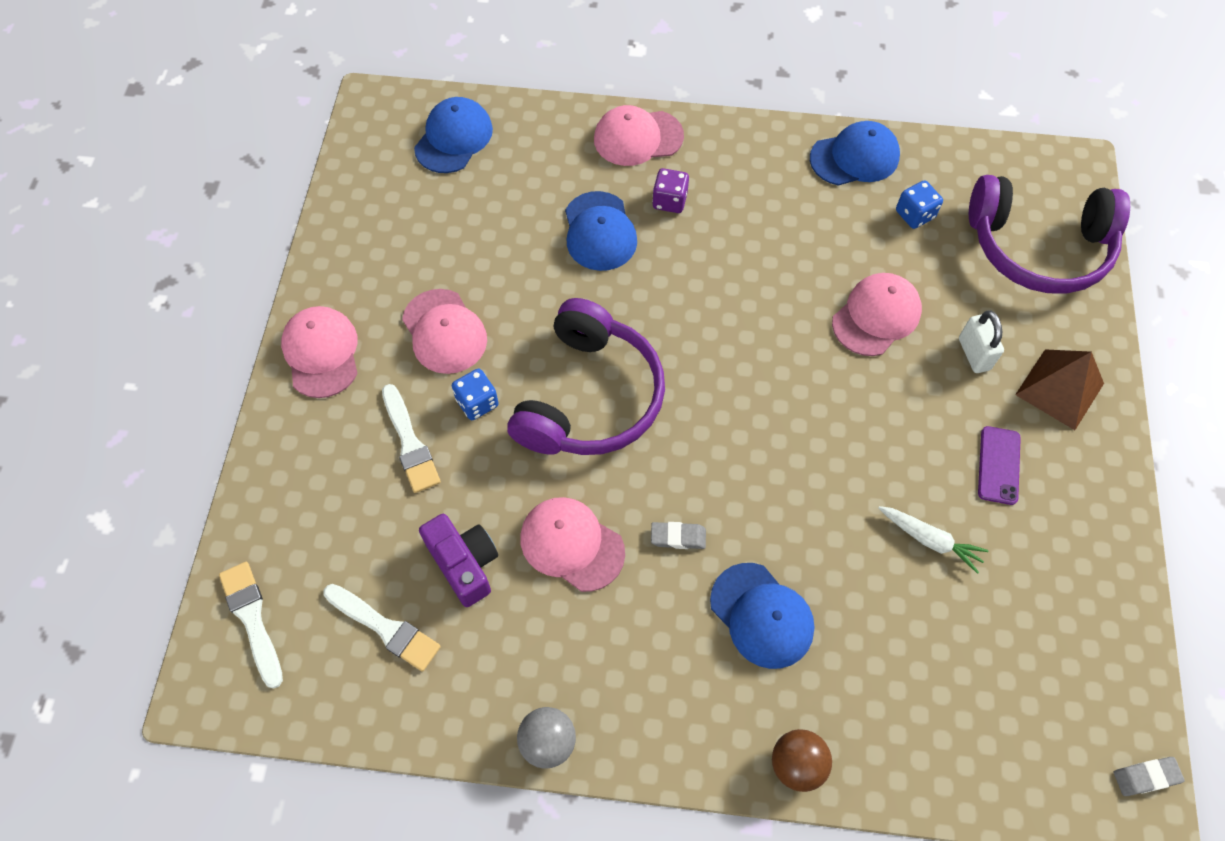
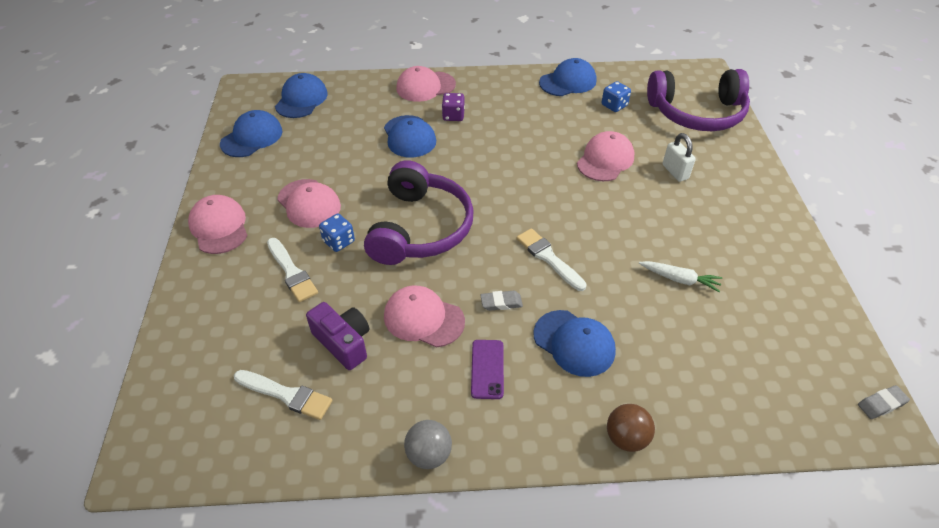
camera: 10 degrees left, 15 degrees down
white brush [219,562,283,689] -> white brush moved to [516,228,587,291]
purple phone [978,426,1021,505] -> purple phone moved to [471,340,504,399]
brown pyramid [1015,349,1104,430] -> none
none -> blue cap [220,110,283,157]

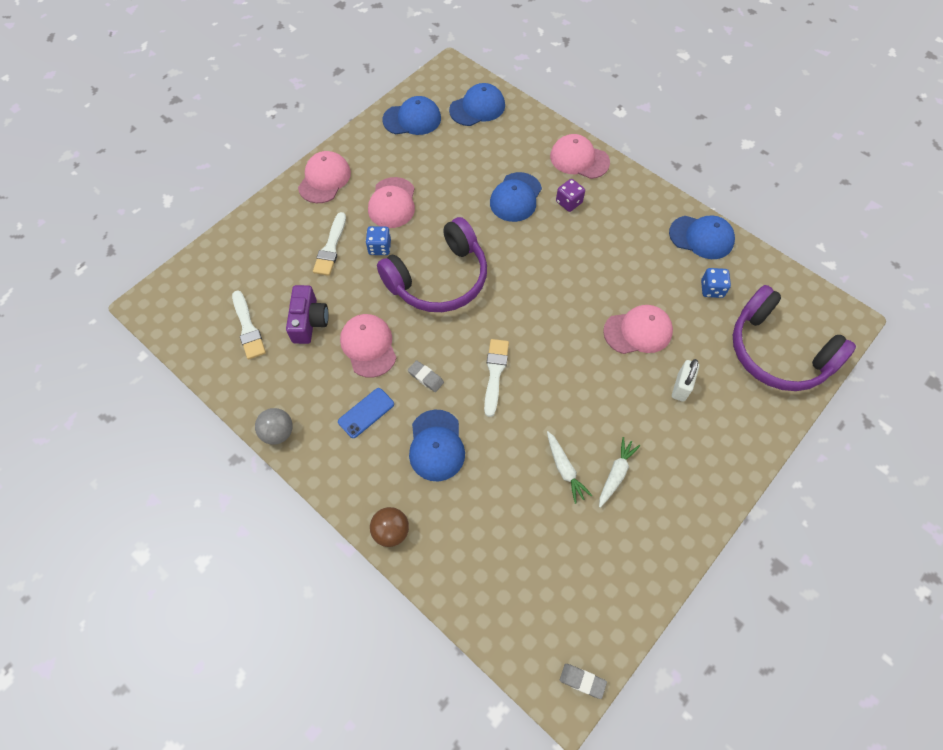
camera: 45 degrees right, 15 degrees up
purple phone [471,340,504,399] -> blue phone [338,388,394,438]
none -> white carrot [599,437,640,508]

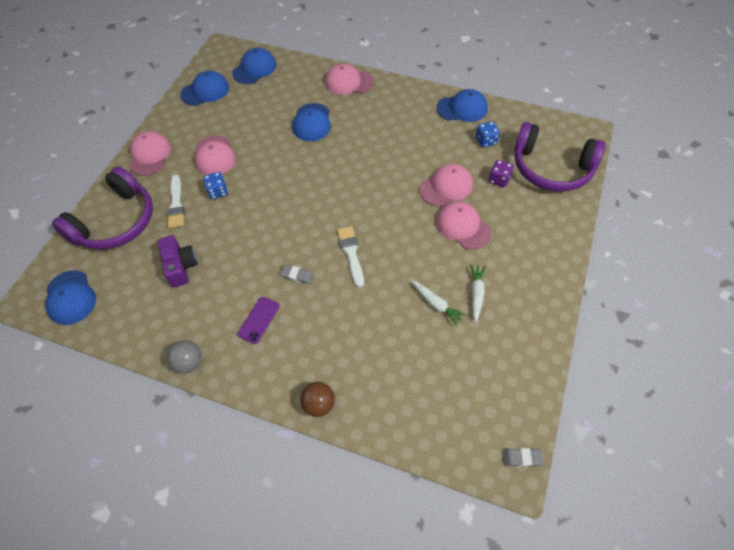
camera: 20 degrees left, 5 degrees down
white brush [232,290,266,359] -> none
blue phone [338,388,394,438] -> purple phone [237,297,280,344]
pink cap [340,314,396,378] -> pink cap moved to [436,201,491,250]
purple headphones [377,217,487,312] -> purple headphones moved to [52,166,153,250]
blue cap [409,410,465,481] -> blue cap moved to [45,270,96,325]
purple dice [556,179,585,212] -> purple dice moved to [489,160,514,187]
white padlock [672,359,699,402] -> none

